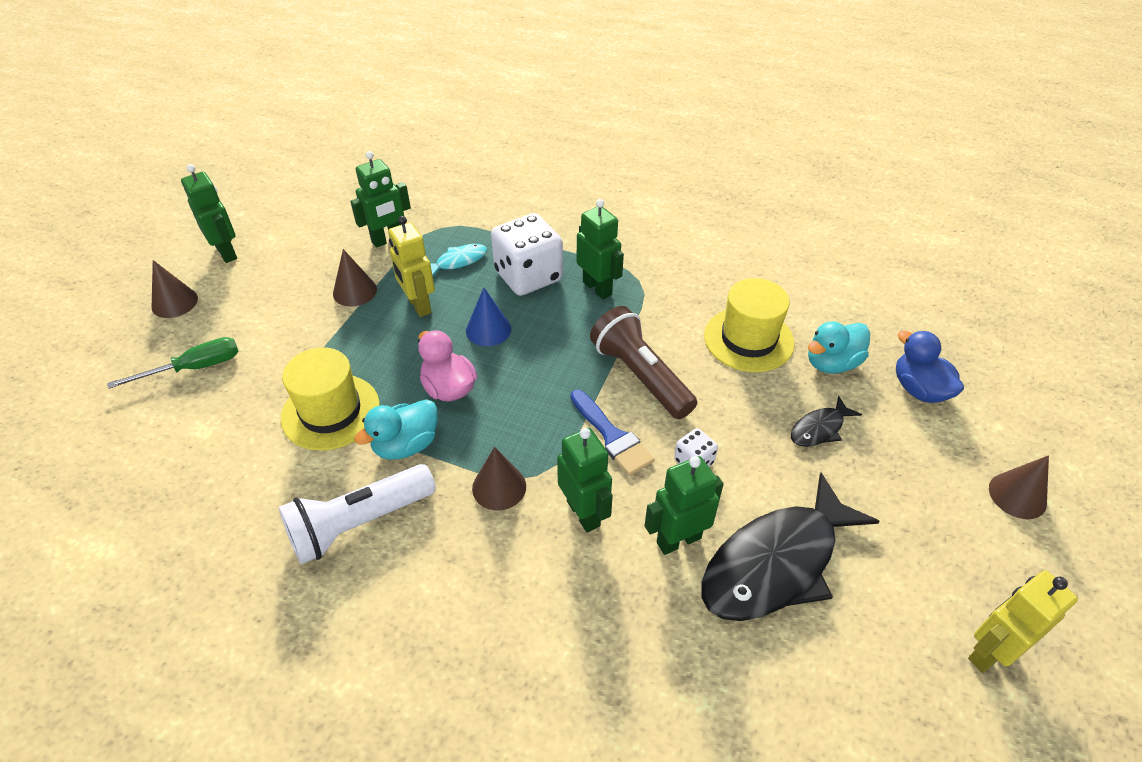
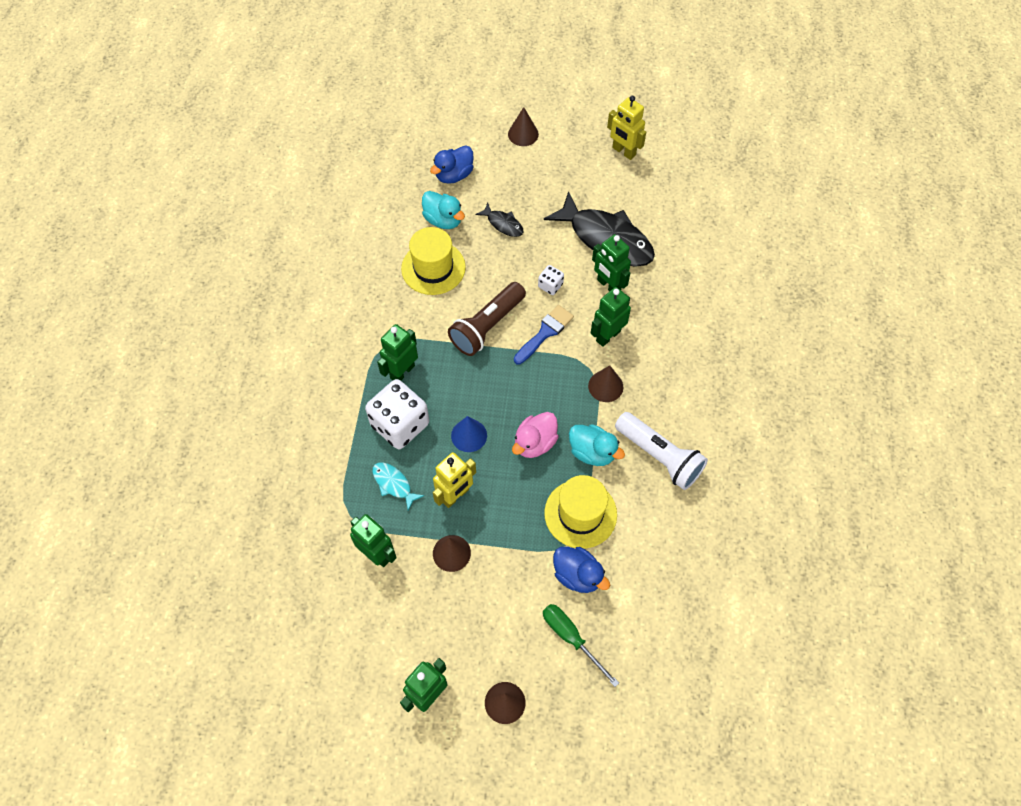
camera: 105 degrees left, 15 degrees up
none -> blue duck [553,547,610,593]

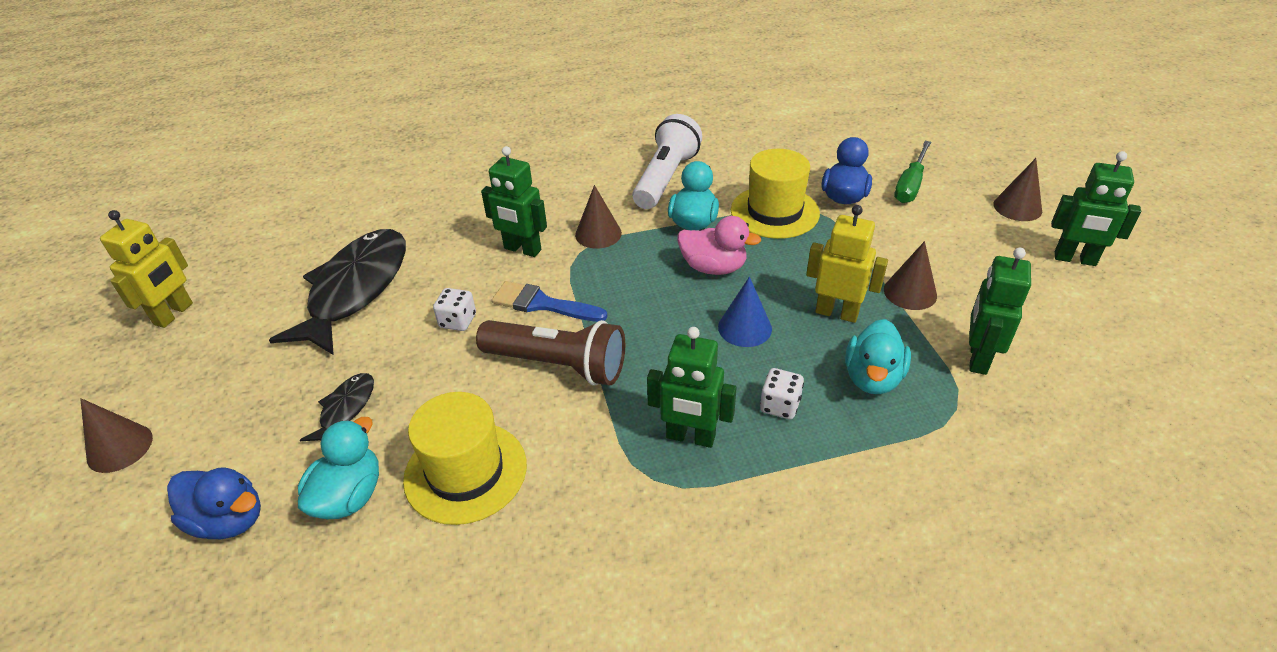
camera: 110 degrees left, 20 degrees down
white dice [365,379,429,449] -> white dice [760,368,804,419], size x0.46
turquoise fish [372,462,424,511] -> turquoise duck [845,319,911,394]
green robot [592,234,631,291] -> none

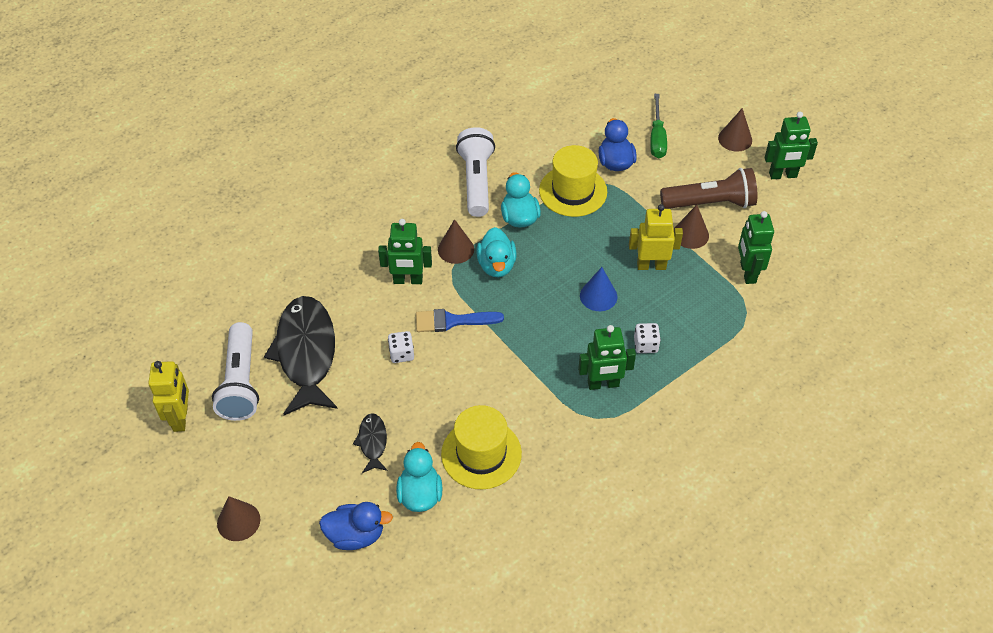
camera: 25 degrees left, 10 degrees up
brown flashlight [476,320,625,385] -> brown flashlight moved to [660,168,757,209]
pink duck [677,216,761,275] -> none
turquoise duck [845,319,911,394] -> turquoise duck moved to [477,227,517,277]
none -> white flashlight [212,322,259,421]

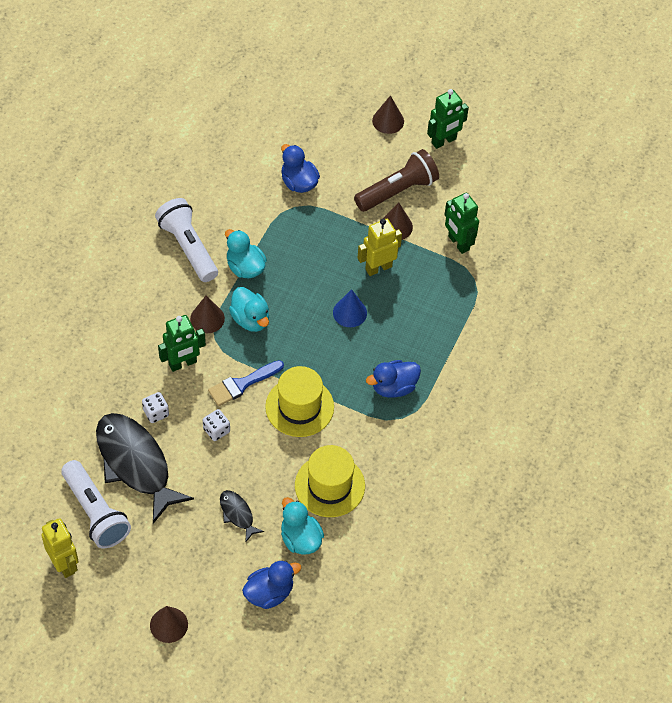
camera: 30 degrees left, 5 degrees up
yellow hat [539,145,607,217] -> yellow hat moved to [265,366,334,437]
green robot [578,325,636,390] -> blue duck [366,360,421,398]
white dice [634,323,661,353] -> white dice moved to [142,392,169,423]
green screwdriver [650,94,667,158] -> none

